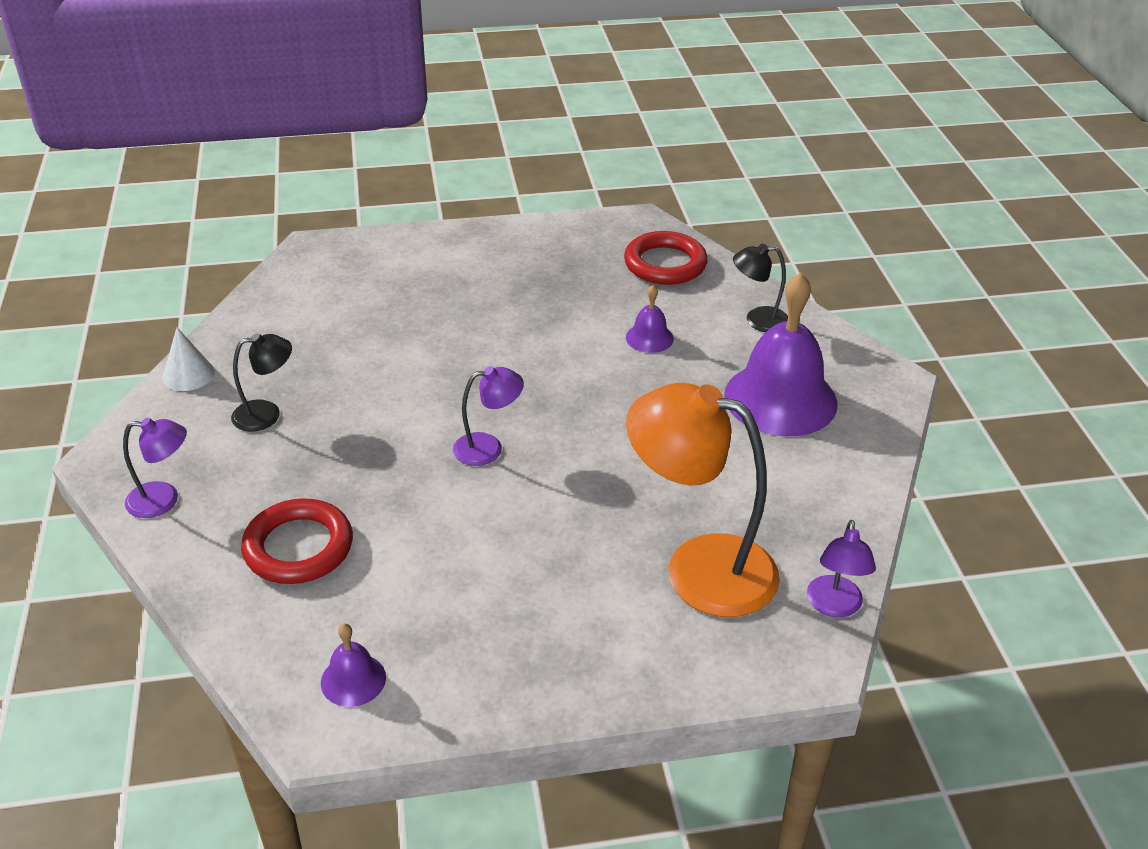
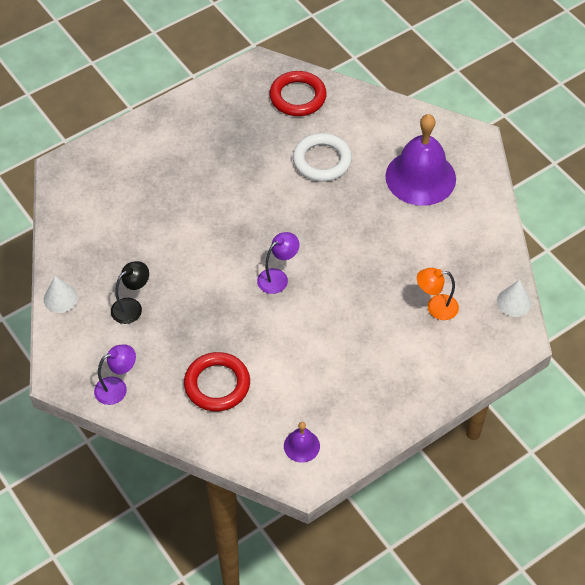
camera: 25 degrees left, 15 degrees up
purple bell [626,285,674,353] -> white ring [293,133,352,182]
orange lamp [626,383,780,617] -> orange lamp [417,268,459,320], size x0.49
black lamp [733,244,788,332] -> none
purple lamp [807,520,876,617] -> white cone [497,280,531,317]

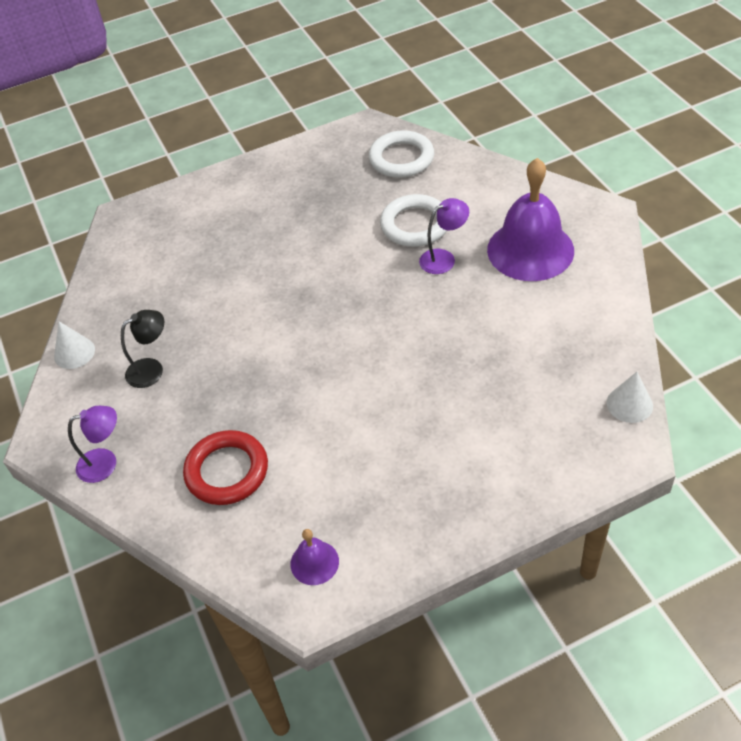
camera: 15 degrees right, 5 degrees down
purple lamp [257,232,299,294] -> purple lamp moved to [419,198,469,274]
red ring [269,71,327,116] -> white ring [369,130,434,178]
orange lamp [417,268,459,320] -> none

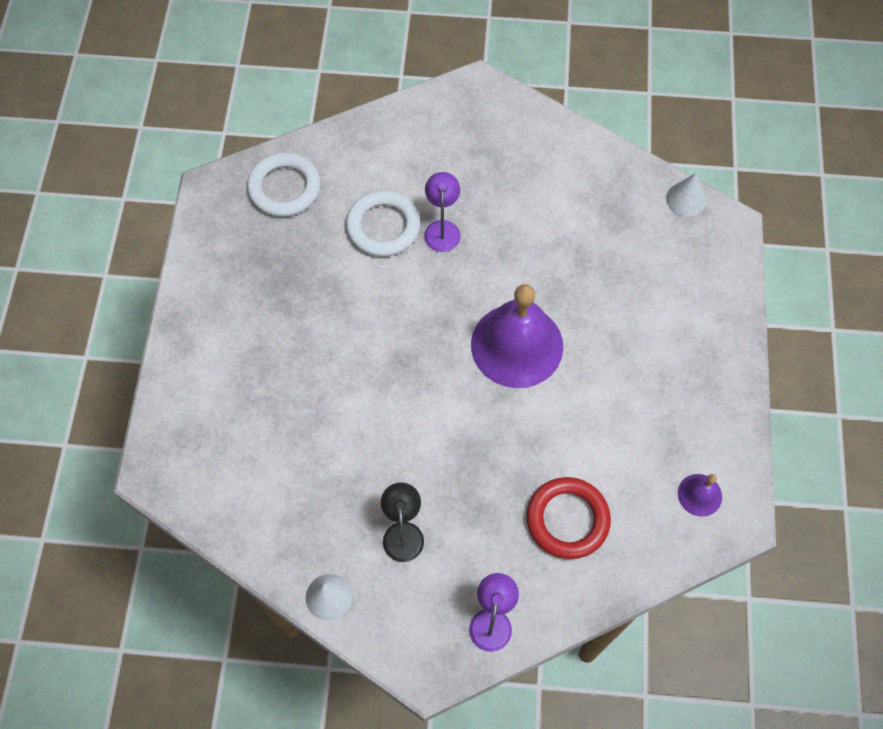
camera: 65 degrees left, 15 degrees up
purple bell [487,158,574,281] -> purple bell moved to [471,284,563,388]

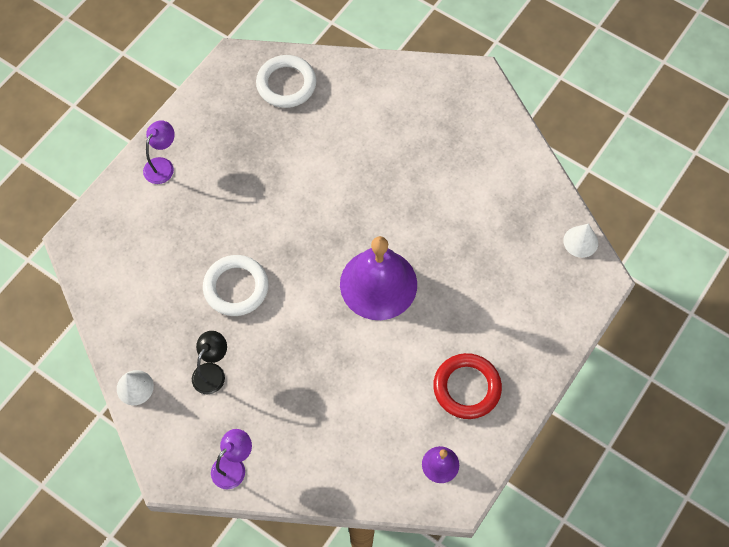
camera: 30 degrees right, 0 degrees up
white ring [346,190,420,257] -> white ring moved to [203,255,269,316]
purple lamp [424,172,461,252] -> purple lamp moved to [143,120,175,184]
red ring [526,477,611,559] -> red ring moved to [433,353,502,419]

